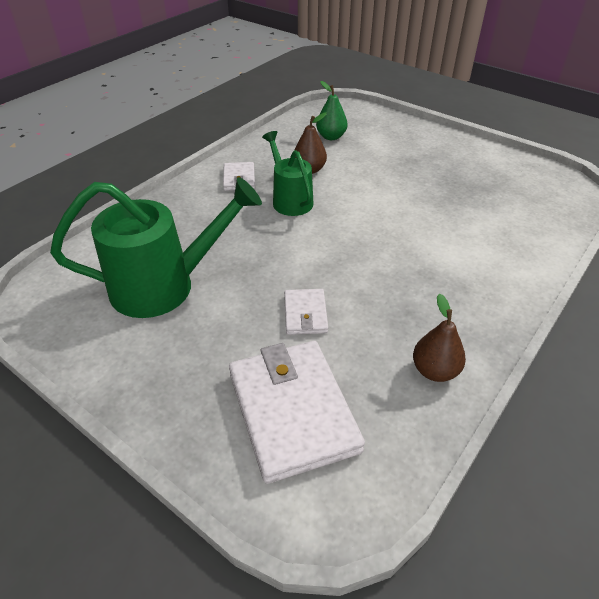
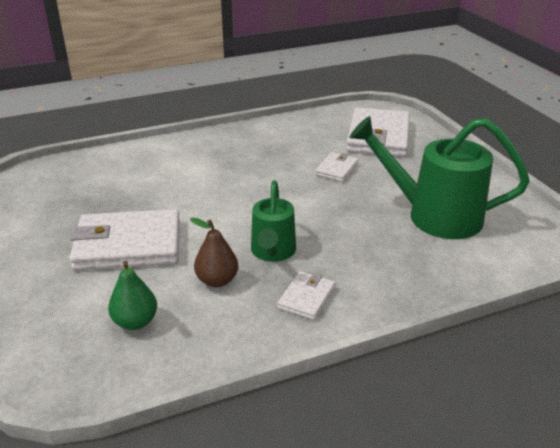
camera: 150 degrees left, 10 degrees down
brown pear [413,294,466,382] -> none
none -> white wallet [69,209,180,271]

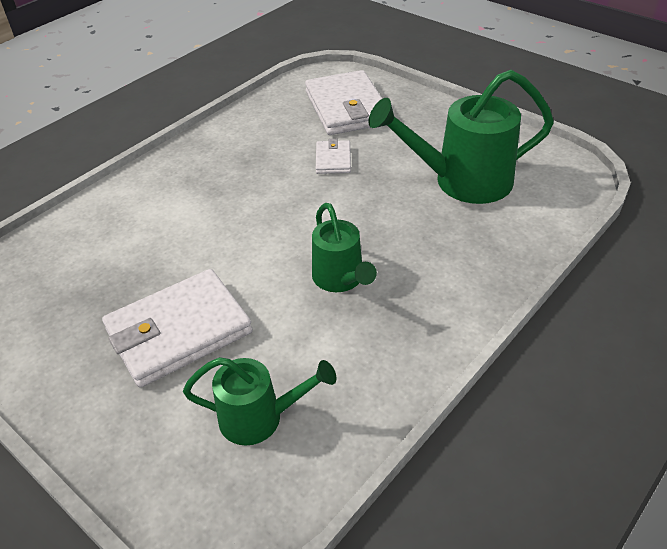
camera: 25 degrees left, 10 degrees up
green pear [108,261,157,330] -> green watering can [183,357,336,446]
brown pear [190,218,238,287] -> none
white wallet [277,271,335,320] -> none

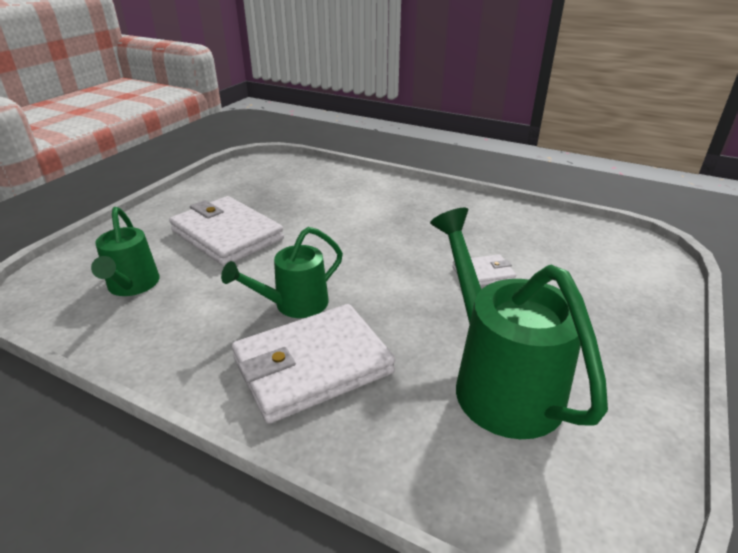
camera: 75 degrees right, 10 degrees down
white wallet [305,70,382,135] -> white wallet moved to [232,304,395,424]

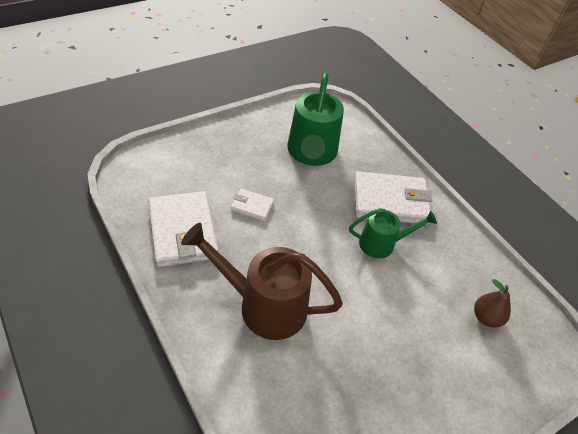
camera: 155 degrees left, 15 degrees up
green watering can [91,207,160,296] -> brown pear [474,279,511,328]
white wallet [169,196,284,266] -> white wallet moved to [148,191,219,267]
none -> brown watering can [181,223,343,340]

